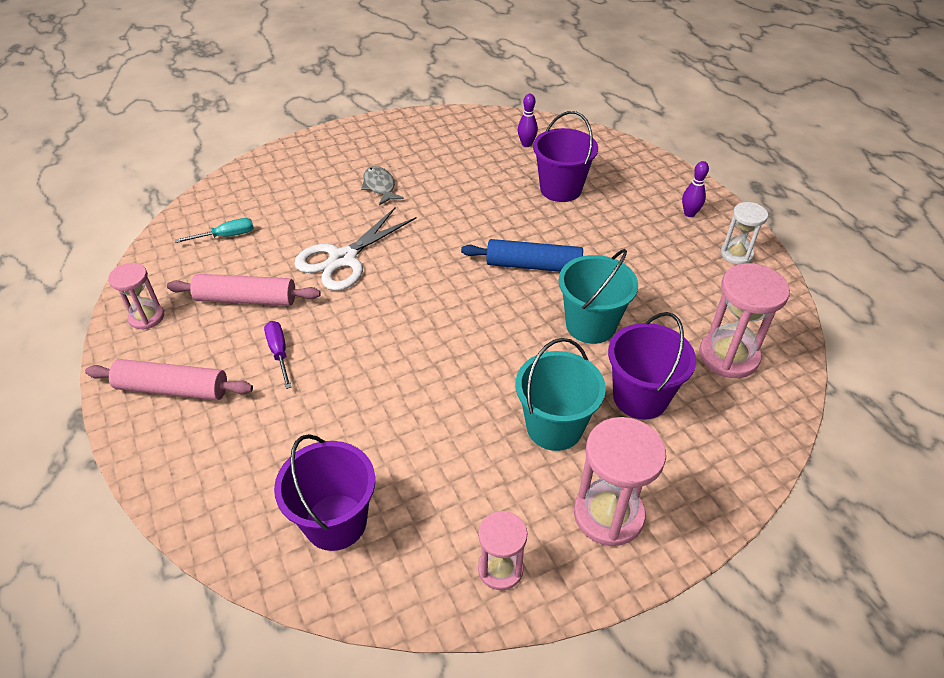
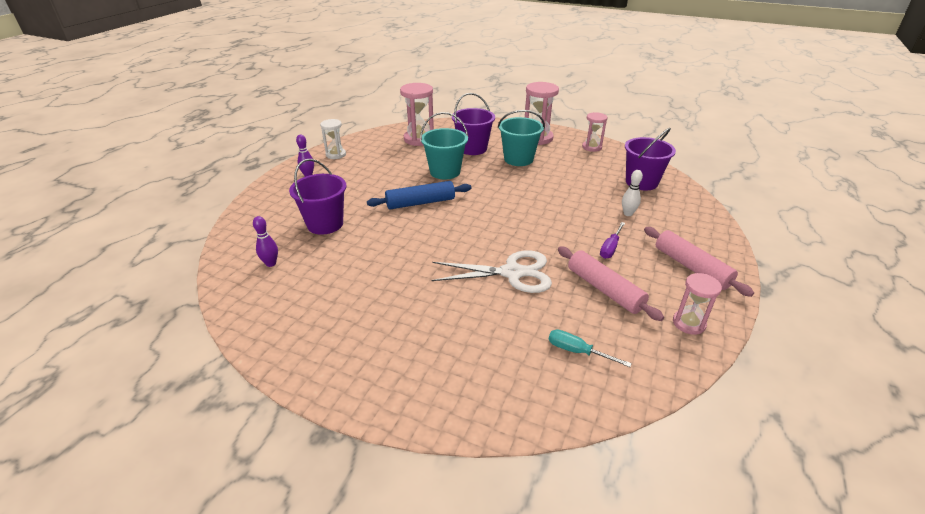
camera: 130 degrees left, 10 degrees down
grey fish [361,166,404,205] -> none
blue rolling pin [461,239,583,272] -> blue rolling pin turned 75 degrees counterclockwise [367,181,471,209]
none -> white bowling pin [622,170,643,216]

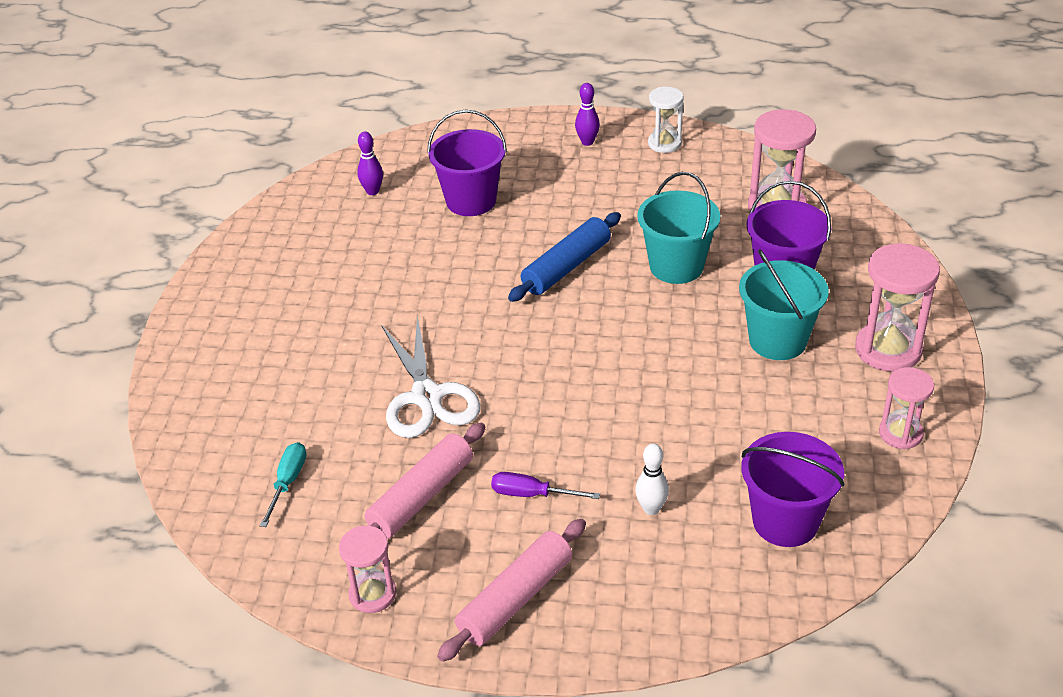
camera: 75 degrees right, 5 degrees up
blue rolling pin [367,181,471,209] -> blue rolling pin turned 75 degrees clockwise [508,212,621,302]

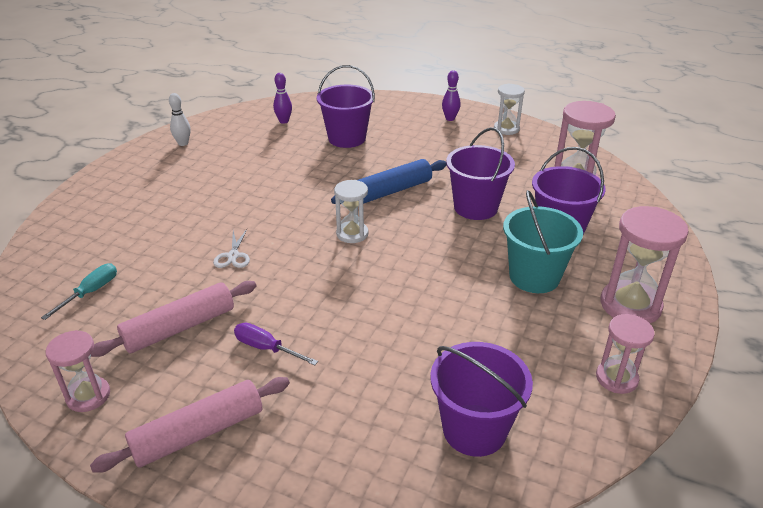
camera: 15 degrees right, 5 degrees down
white scissors [382,315,480,438] -> white scissors [213,229,250,268], size x0.47
white bowling pin [635,443,669,515] -> white bowling pin moved to [169,93,191,146]
turquoise bucket [637,172,720,284] -> purple bucket [446,127,515,220]
none -> white hourglass [334,180,369,243]

